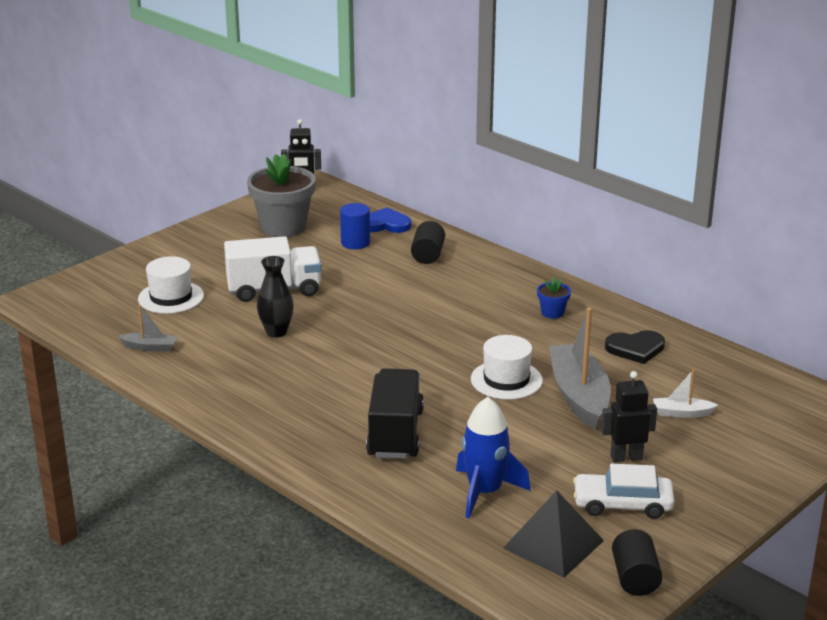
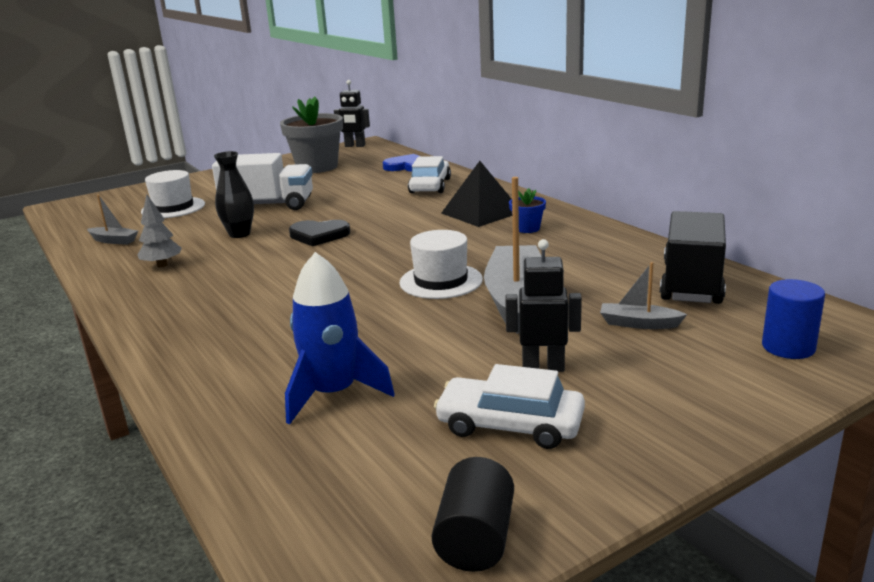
camera: 15 degrees right, 5 degrees down
blue cylinder [340,203,370,249] -> blue cylinder moved to [762,279,825,359]
black truck [366,368,424,459] -> black truck moved to [660,211,726,304]
black cylinder [411,221,445,264] -> white car [408,156,451,193]
black pyramid [503,490,604,578] -> black pyramid moved to [441,161,512,227]
black heart [605,330,665,364] -> black heart moved to [289,220,350,246]
white boat [653,369,718,418] -> grey boat [600,262,687,329]
none -> grey tree [137,194,182,267]

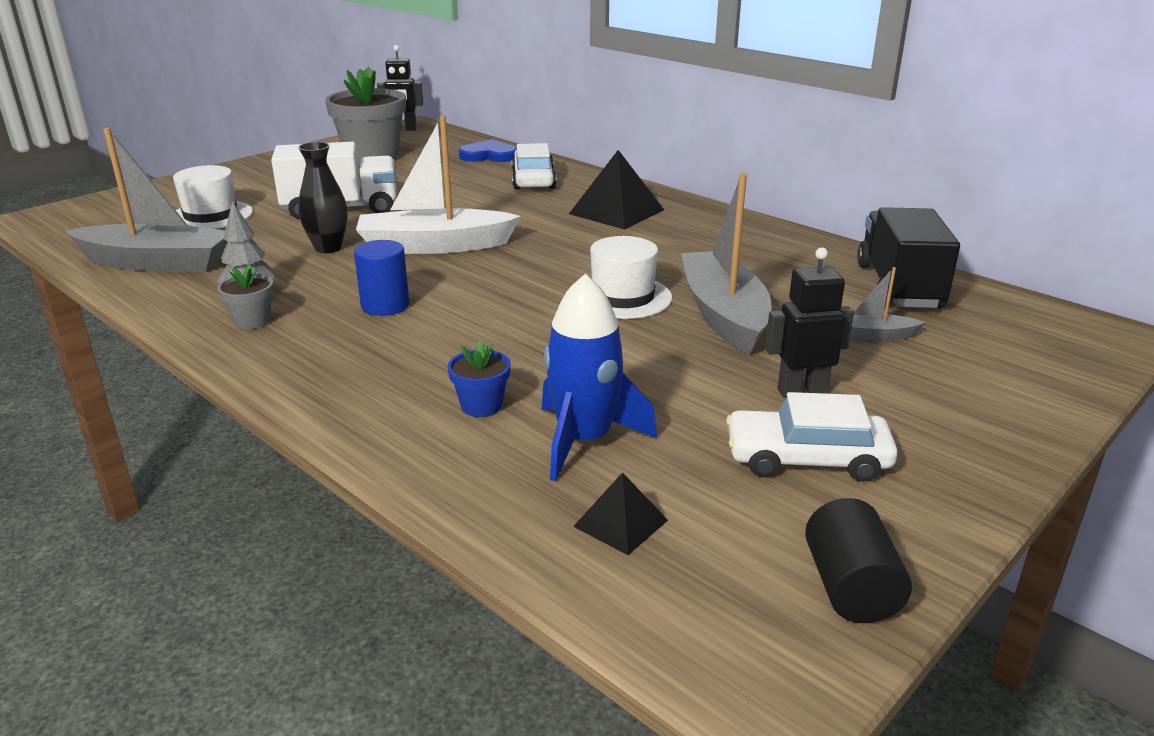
camera: 15 degrees left, 5 degrees up
grey boat [87,195,138,245] -> grey boat [66,128,227,272], size x2.13
black heart [289,220,350,246] -> white boat [356,116,521,254]
blue flower pot [509,188,546,233] -> blue flower pot moved to [448,340,511,417]
blue cylinder [762,279,825,359] -> blue cylinder moved to [354,240,409,316]
none -> grey flower pot [217,264,274,329]
none -> black pyramid [573,472,668,555]

